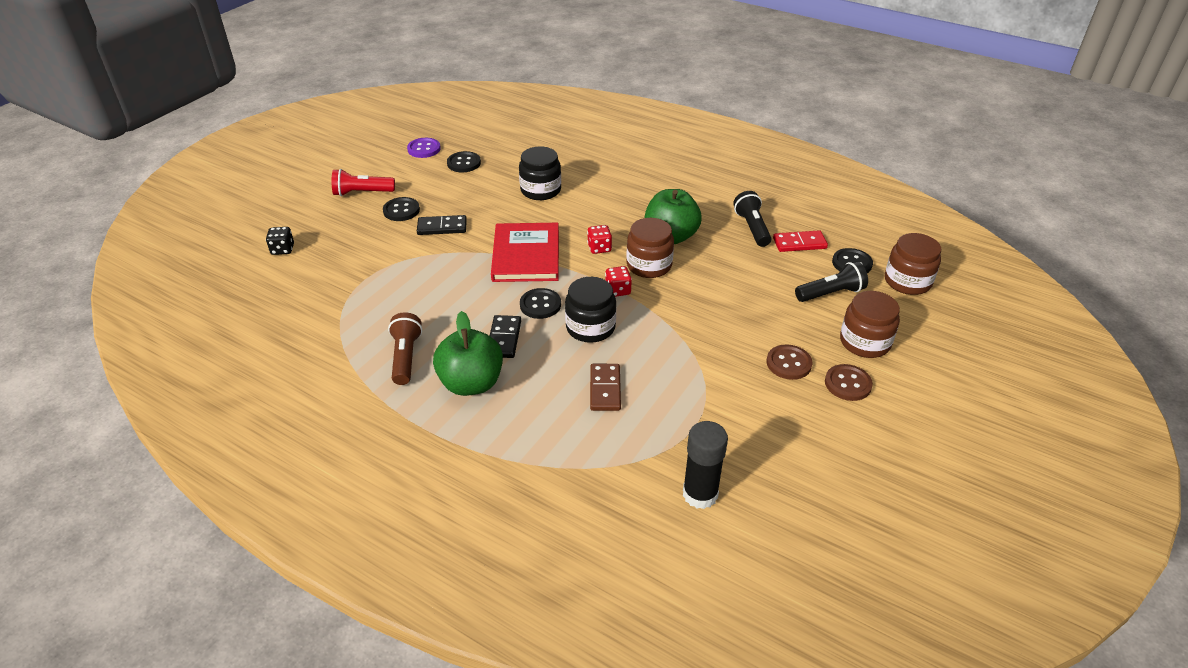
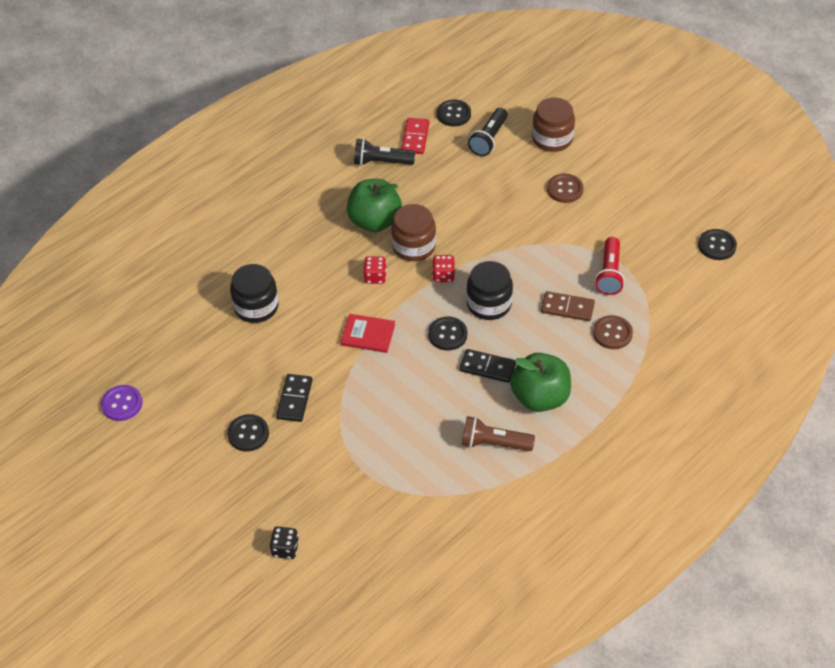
camera: 75 degrees left, 10 degrees up
red flashlight [332,169,395,196] -> red flashlight moved to [595,237,625,295]
black button [447,151,481,173] -> black button moved to [698,229,737,260]
red book [491,223,559,282] -> red book [340,314,395,353], size x0.56
black glue stick [683,421,728,509] -> none
black flashlight [795,261,868,302] -> black flashlight turned 150 degrees counterclockwise [468,108,508,156]
brown button [825,364,873,401] -> brown button moved to [593,315,633,349]
brown jar [885,233,941,295] -> none

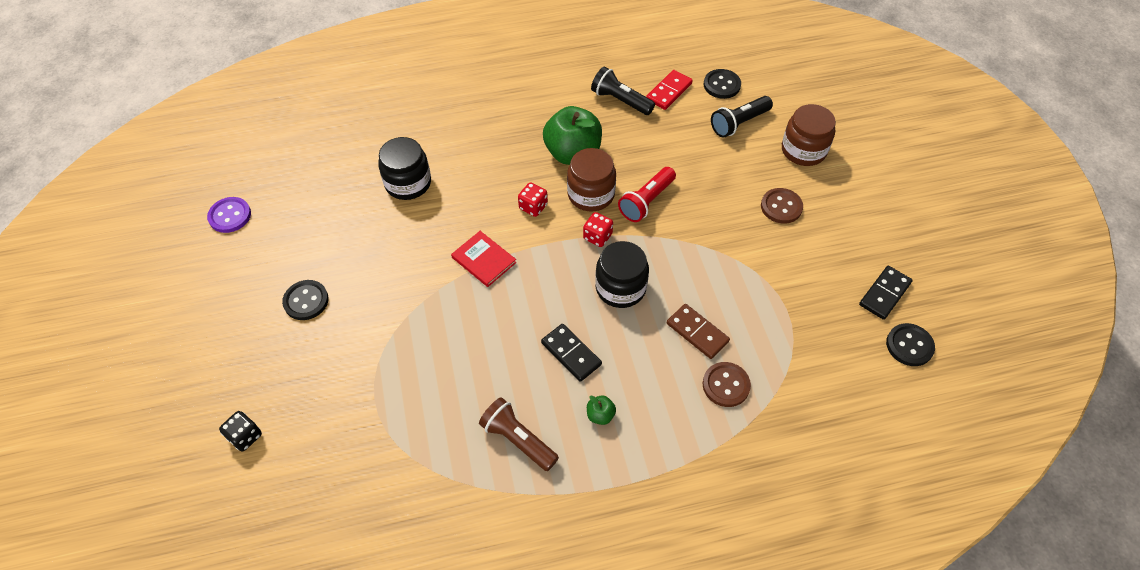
camera: 30 degrees right, 5 degrees up
black domino [276,374,312,422] -> black domino moved to [859,266,913,320]
black button [428,317,467,351] -> none
green apple [510,353,571,412] -> green apple [587,395,616,425], size x0.41
red flashlight [595,237,625,295] -> red flashlight moved to [618,167,676,222]

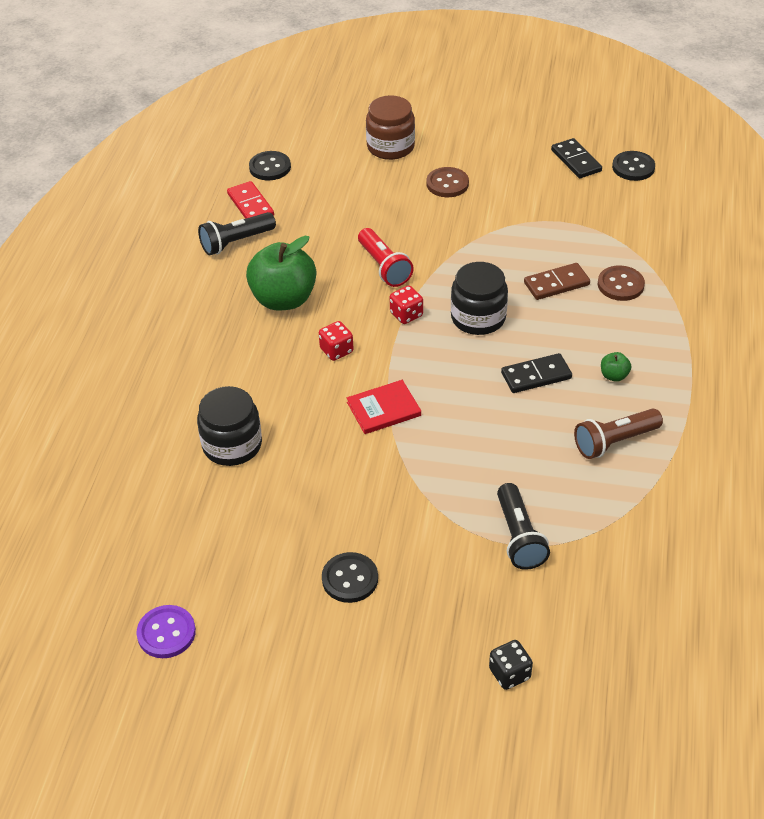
camera: 65 degrees left, 10 degrees down
brown jar [567,148,616,211] -> none
black flashlight [711,96,773,138] -> black flashlight moved to [497,483,550,570]

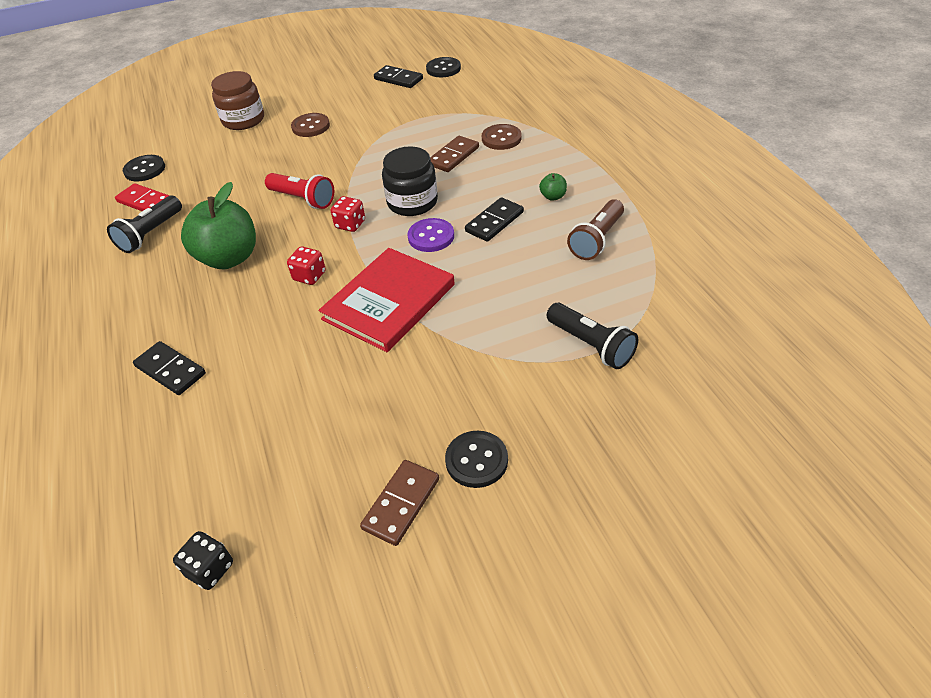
camera: 30 degrees left, 0 degrees up
purple button [136,605,196,658] -> purple button moved to [407,218,454,252]
black jar [197,386,262,466] -> none
red book [347,380,421,434] -> red book [319,248,455,352], size x1.78
black dice [489,640,533,690] -> black dice moved to [173,531,233,590]
none -> black domino [133,341,206,395]
none -> brown domino [360,460,439,546]

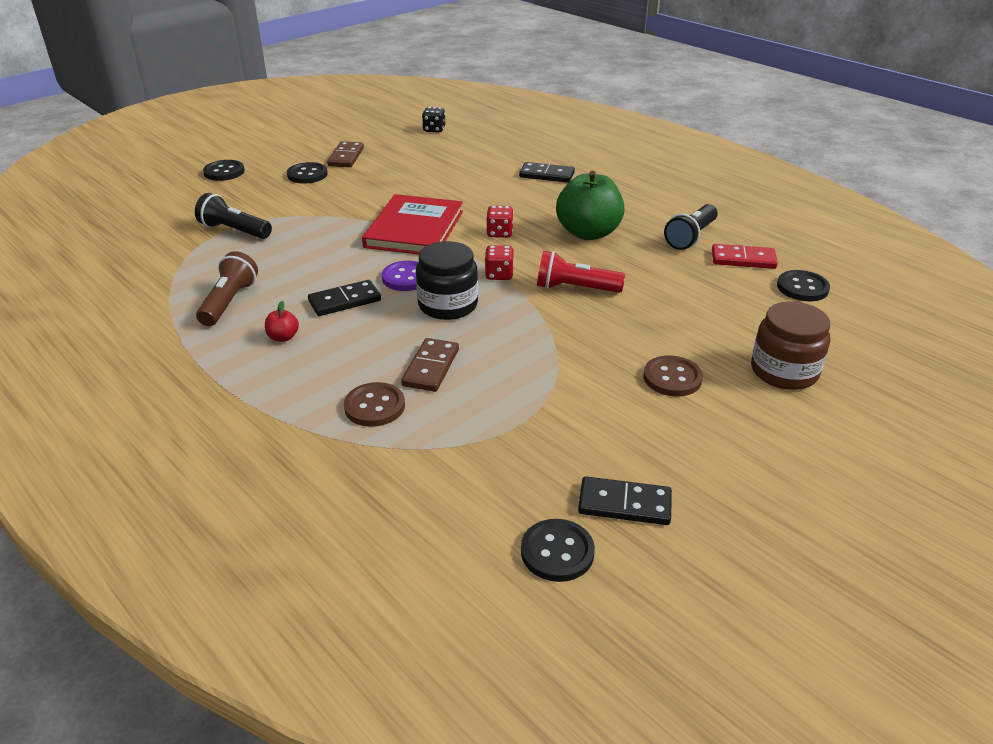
camera: 155 degrees right, 10 degrees down
black flashlight [107,196,182,253] -> black flashlight turned 150 degrees counterclockwise [664,204,718,250]
black domino [465,197,524,242] -> black domino turned 45 degrees clockwise [308,280,381,316]
green apple [539,173,567,201] -> red apple [265,301,299,342]
none -> black button [203,160,245,181]

